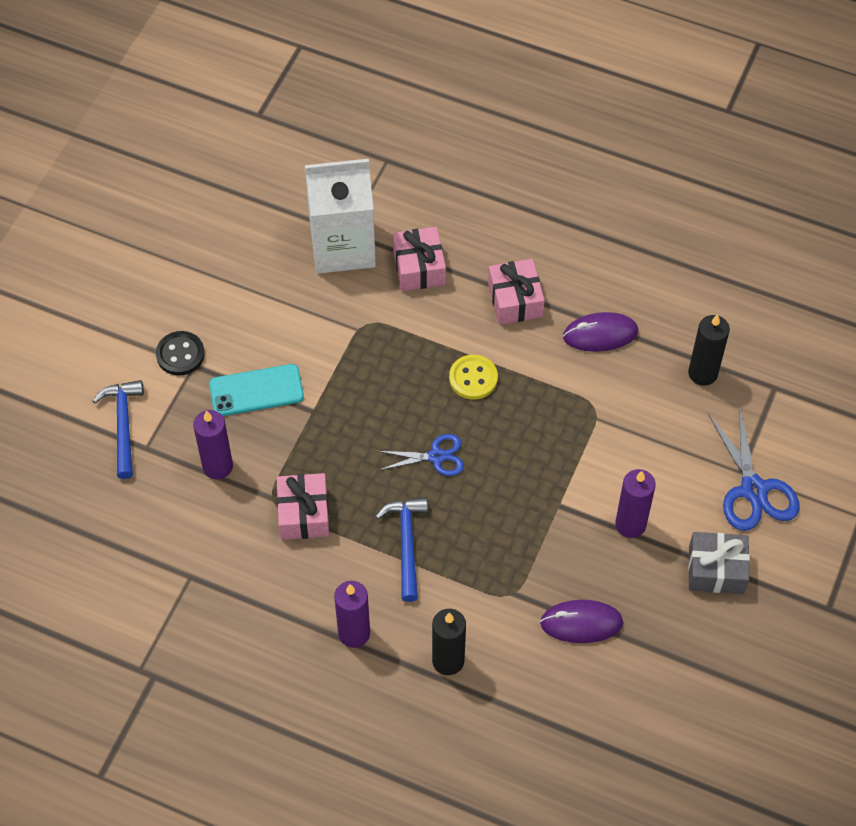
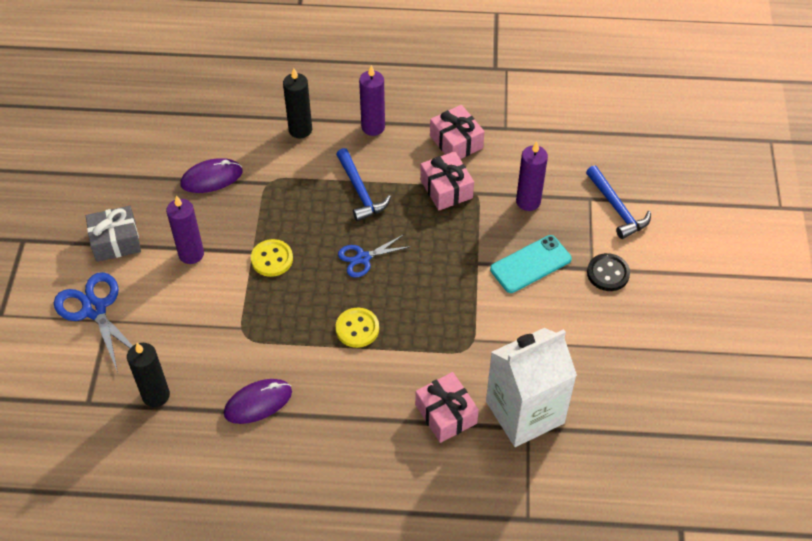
camera: 160 degrees right, 5 degrees down
pink gift [488,259,545,325] -> pink gift moved to [430,105,485,159]
none -> yellow button [251,239,293,277]

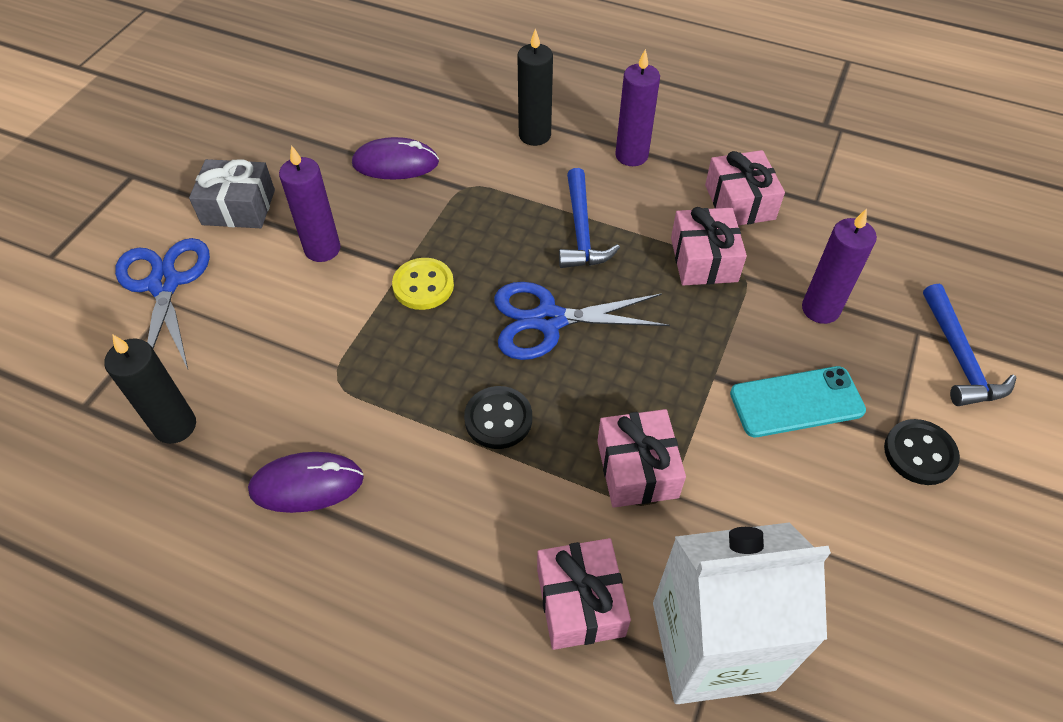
camera: 20 degrees right, 0 degrees up
yellow button [336,308,379,348] -> black button [464,386,532,449]
blue scissors [338,234,412,278] -> blue scissors [494,282,670,360], size x1.60
none -> pink gift [597,409,686,508]

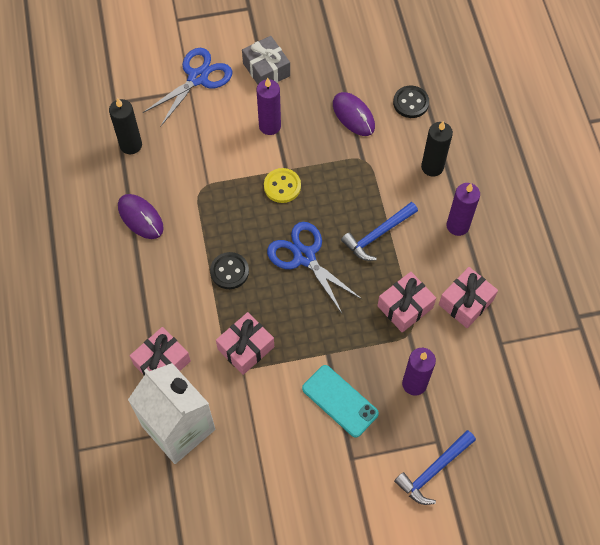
camera: 55 degrees right, 10 degrees up
black button [884,419,960,485] -> black button moved to [393,86,429,118]

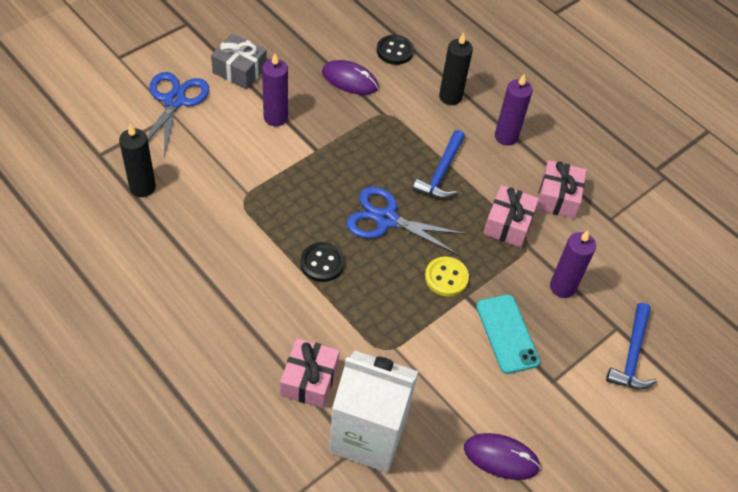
camera: 35 degrees left, 10 degrees down
purple mouse [118,194,164,239] -> purple mouse moved to [464,433,541,480]
pink gift [216,312,274,375] -> none
yellow button [264,168,301,203] -> yellow button moved to [425,256,469,297]
turquoise phone [302,365,379,438] -> turquoise phone turned 60 degrees clockwise [476,294,540,374]

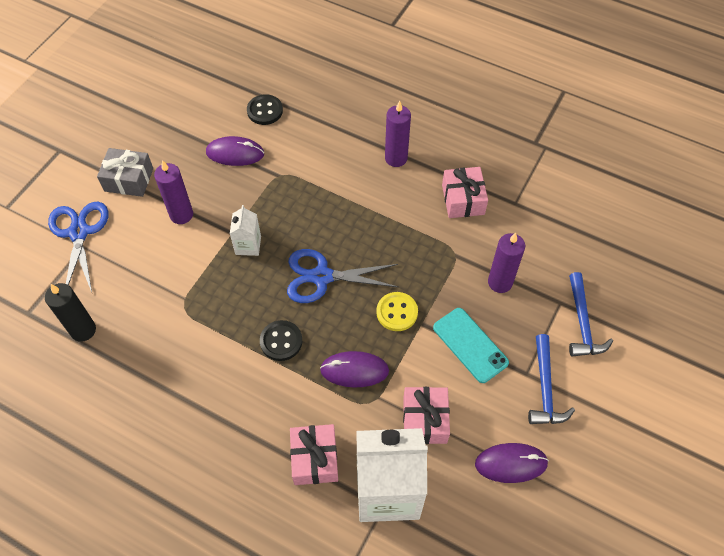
camera: 15 degrees left, 5 degrees up
blue hammer [412,130,465,199] -> blue hammer moved to [528,334,575,424]
black candle [439,32,473,105] -> none
pink gift [483,185,539,247] -> pink gift moved to [403,387,450,444]
none -> white carton [230,205,261,256]
none -> purple mouse [320,351,389,387]

